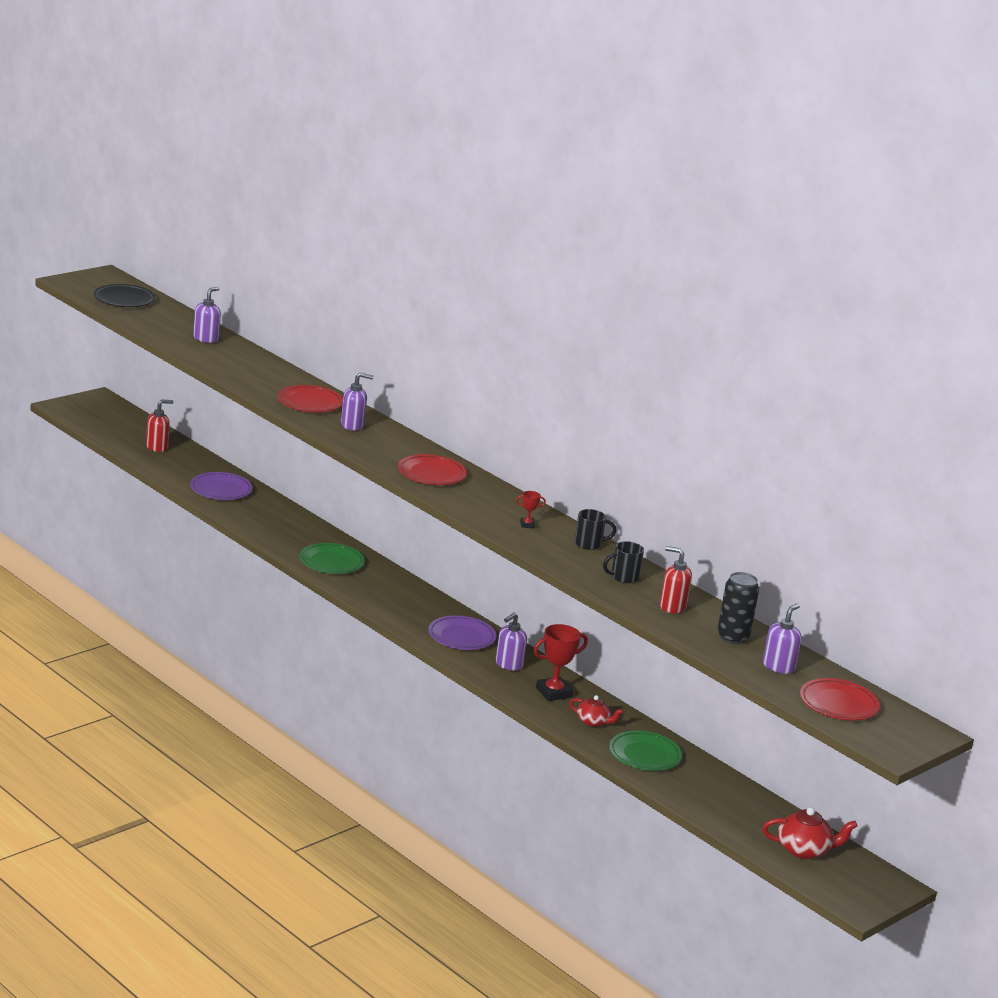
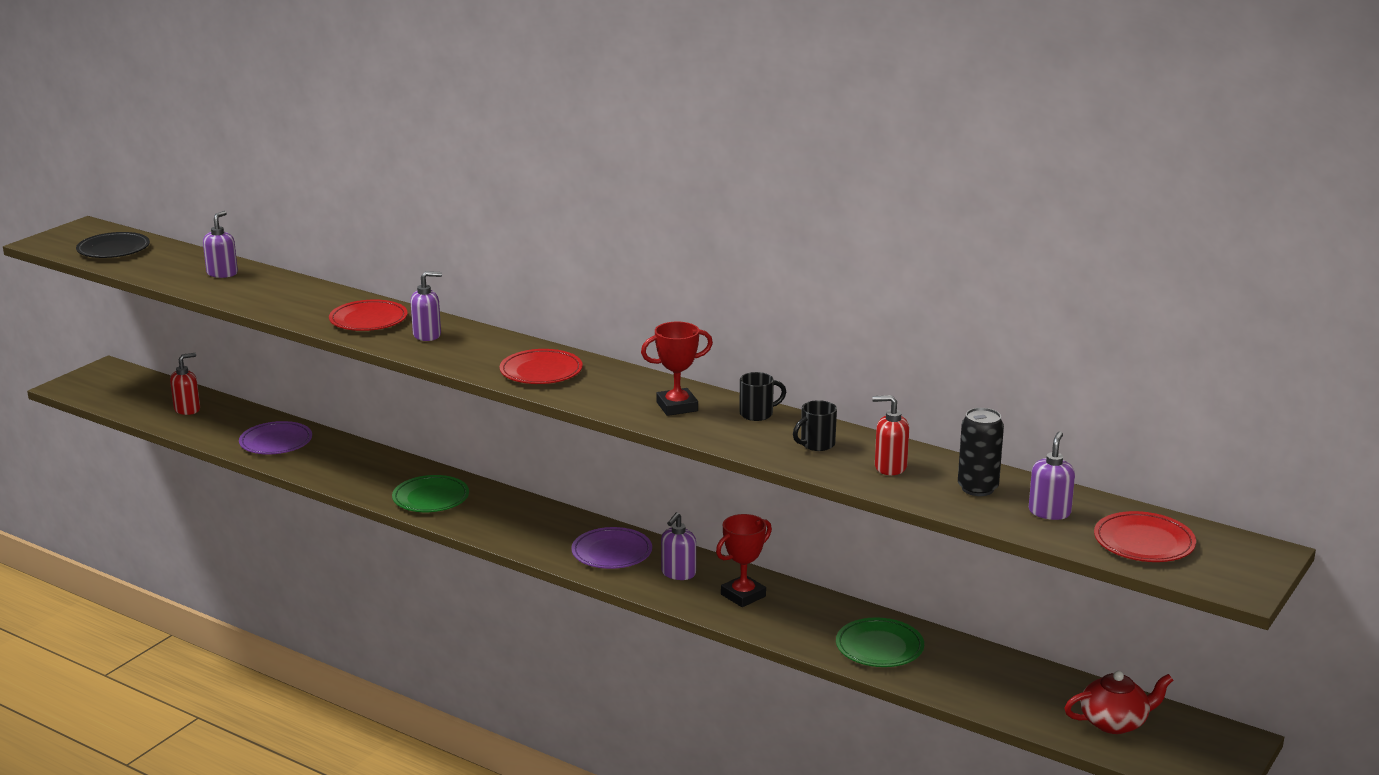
camera: 10 degrees left, 0 degrees up
red trophy [516,491,546,528] -> red trophy [641,322,713,416], size x2.05
red teapot [570,695,623,727] -> none

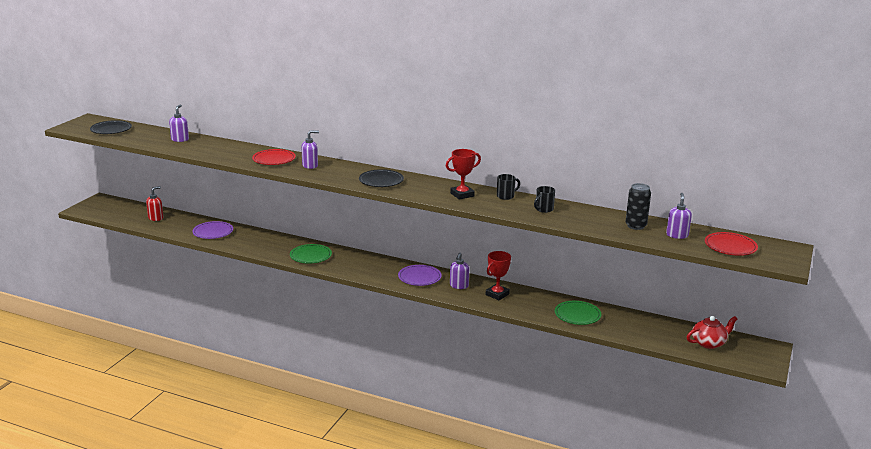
camera: 10 degrees left, 0 degrees up
red plate [500,349,583,384] -> black plate [359,169,404,187]
red soap dispenser [872,395,909,475] -> none

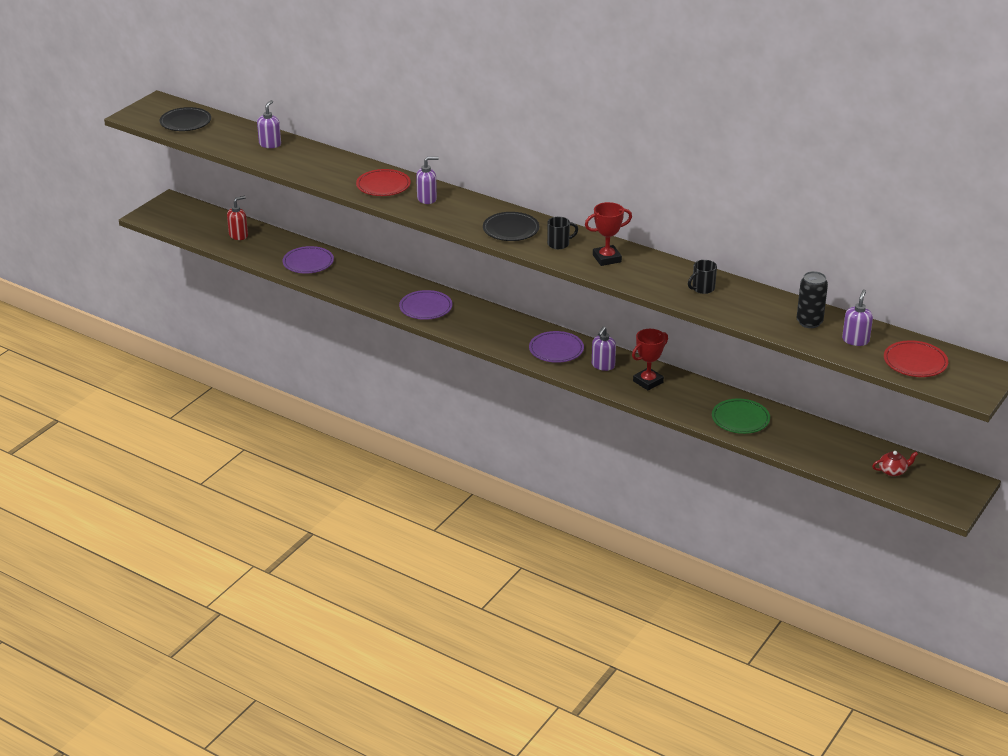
camera: 10 degrees right, 10 degrees up
green plate [290,244,332,264] -> purple plate [399,290,452,320]
black mug [497,174,520,200] -> black mug moved to [547,217,578,249]
red teapot [687,316,737,349] -> red teapot [872,451,918,476], size x0.65

